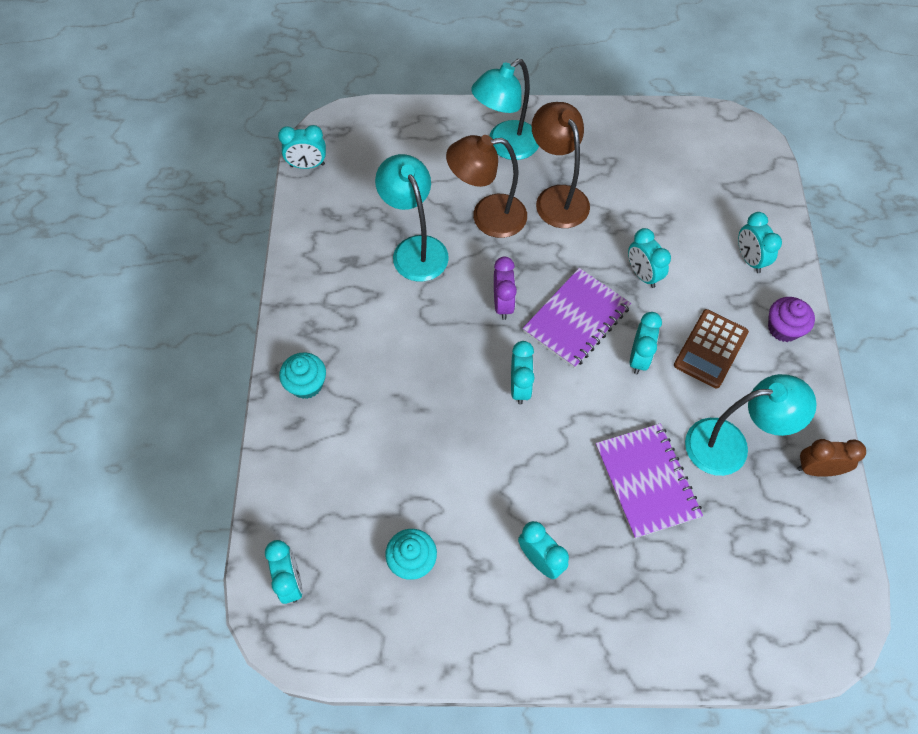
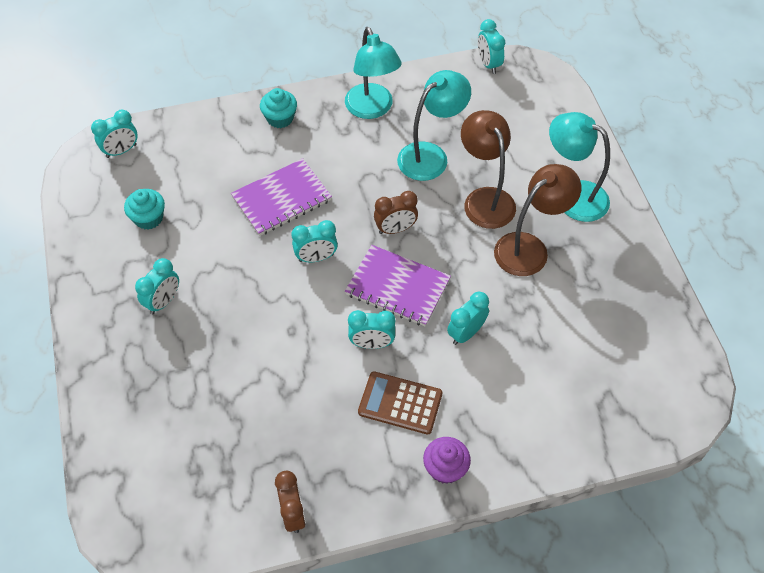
camera: 75 degrees right, 5 degrees down
purple clock [494,257,517,320] -> brown clock [374,191,418,234]
purple notebook [596,423,703,539] -> purple notebook moved to [231,158,332,236]
turquoise lamp [685,374,817,476] -> turquoise lamp moved to [345,27,402,119]
turquoise clock [738,212,782,273] -> none

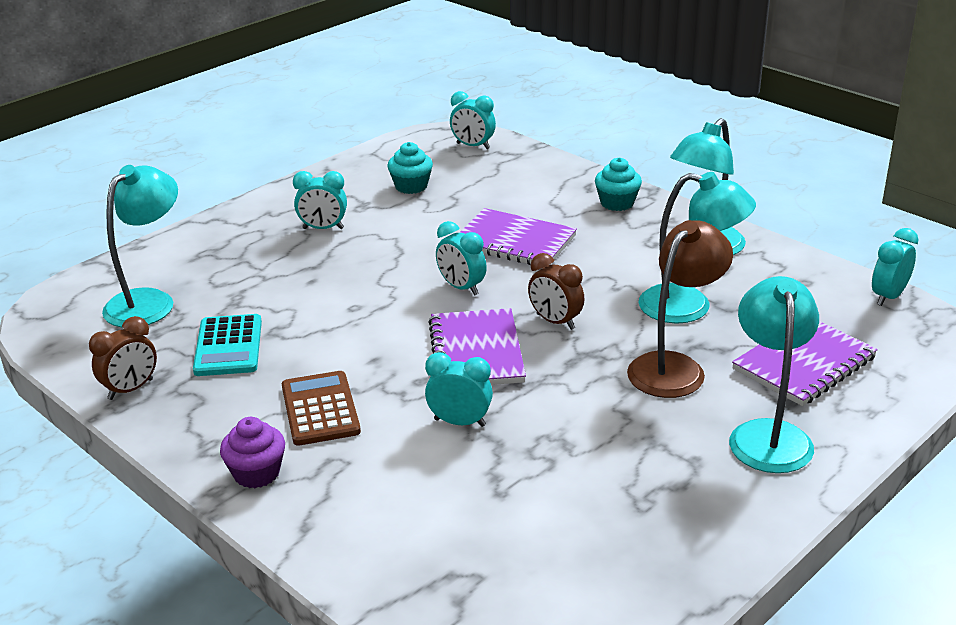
camera: 60 degrees right, 25 degrees down
turquoise clock [348,310,395,349] -> none
brown lamp [494,164,581,276] -> none
none -> turquoise lamp [102,165,178,327]
none -> turquoise calculator [193,314,262,376]
none -> purple notebook [732,321,878,406]

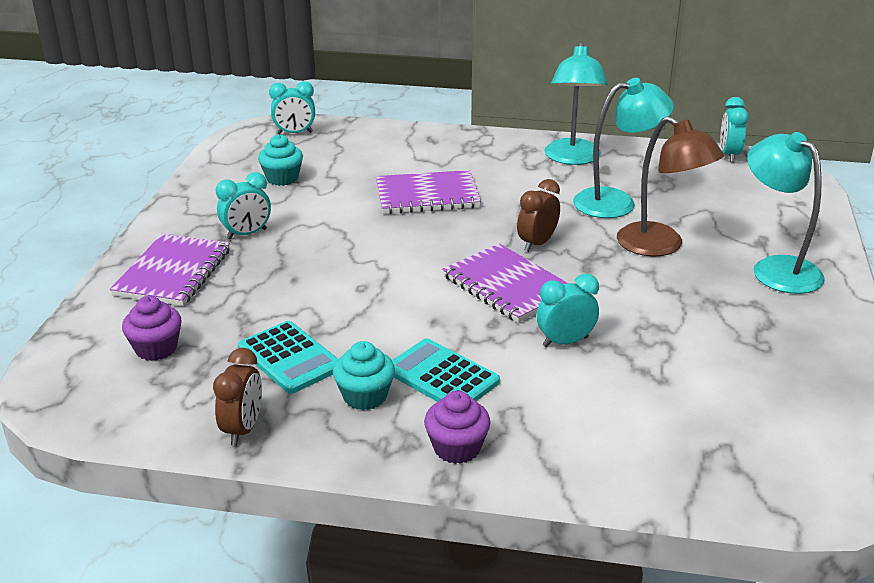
camera: 35 degrees left, 0 degrees up
turquoise lamp [102,165,178,327] -> purple cupcake [122,296,182,361]
brown calculator [282,371,361,446] -> turquoise calculator [392,338,500,402]
turquoise clock [436,221,487,296] -> none
brown clock [528,253,585,330] -> brown clock turned 120 degrees clockwise [517,179,560,252]
turquoise cupcake [595,157,642,211] -> turquoise cupcake moved to [333,341,395,410]
brown lamp [627,220,733,398] -> brown lamp turned 135 degrees clockwise [617,116,724,257]
purple notebook [732,321,878,406] -> purple notebook moved to [110,234,230,306]

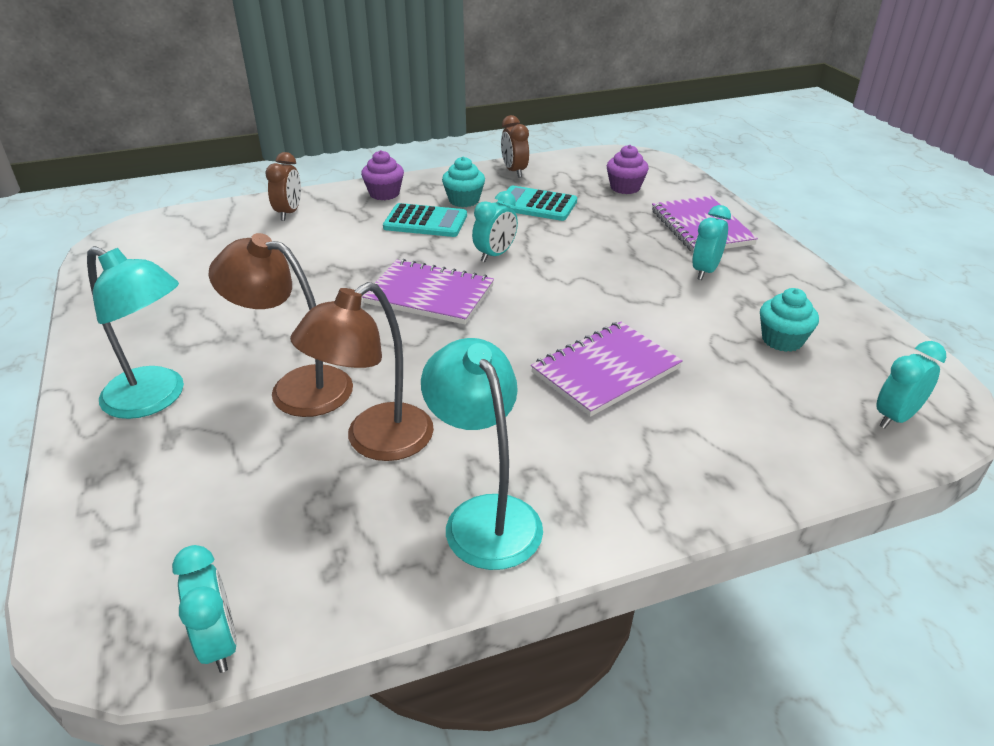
camera: 150 degrees right, 5 degrees up
brown clock [517,179,560,252] -> brown clock moved to [266,152,301,221]
turquoise clock [536,274,599,348] -> turquoise clock moved to [472,191,518,262]
turquoise lamp [573,78,674,218] -> brown lamp [290,282,434,461]

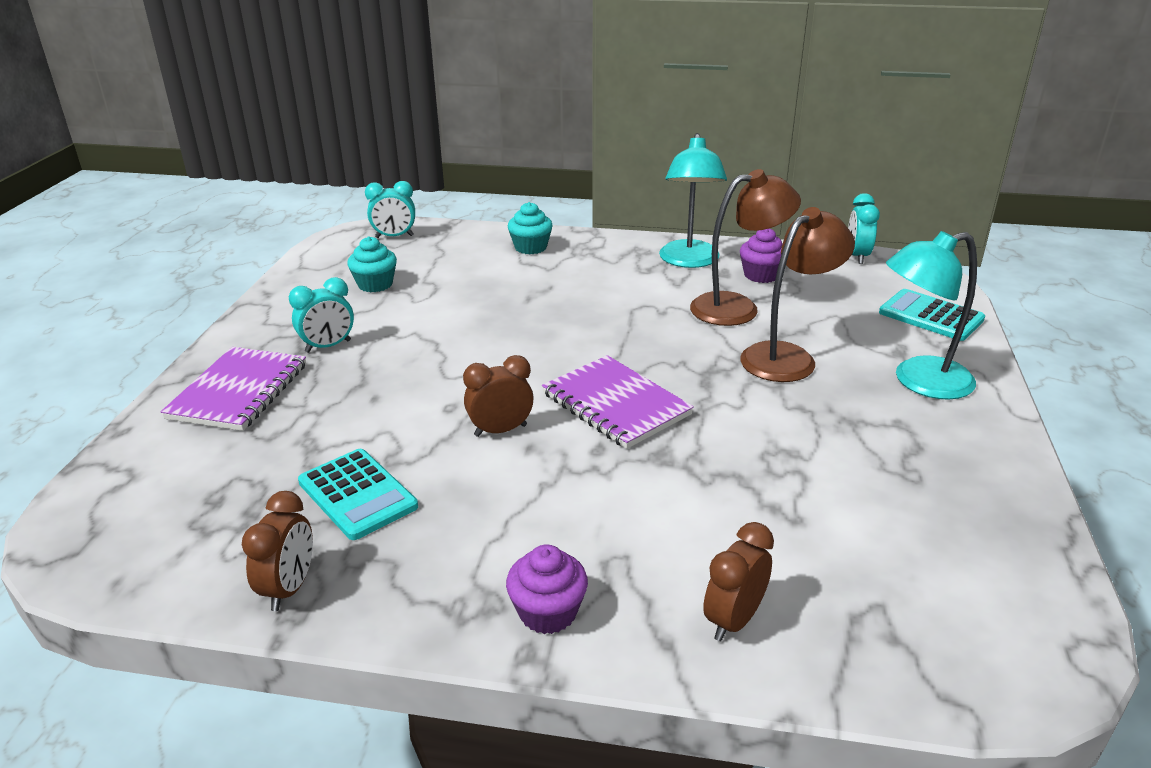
camera: 150 degrees left, 5 degrees down
turquoise lamp [87,246,184,419] -> turquoise lamp turned 75 degrees counterclockwise [886,231,977,400]
brown lamp [209,233,353,417] -> brown lamp turned 90 degrees counterclockwise [740,207,855,382]
turquoise calculator [383,203,467,237] -> turquoise calculator moved to [879,289,985,341]
turquoise cupcake [442,157,485,207] -> turquoise cupcake moved to [508,202,553,254]
turquoise clock [472,191,518,262] -> brown clock [463,355,534,437]
purple notebook [531,322,683,417] -> none
purple cupcake [607,145,649,194] -> purple cupcake moved to [740,229,782,283]

